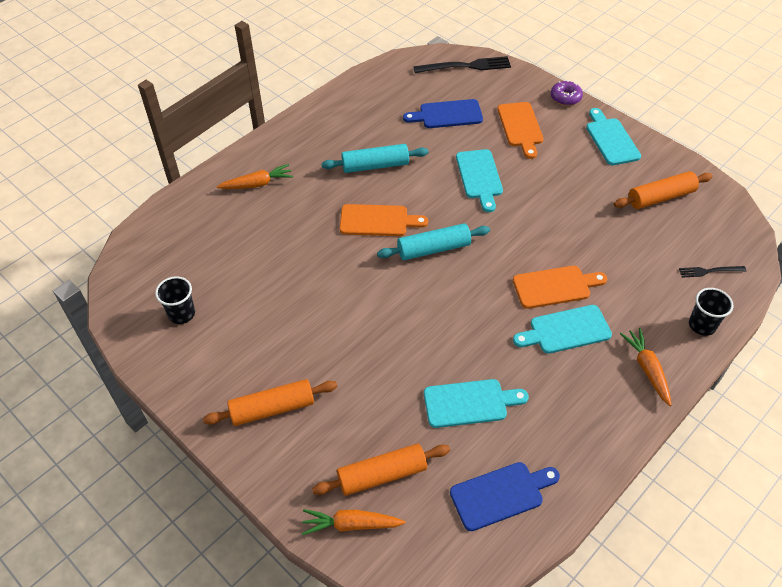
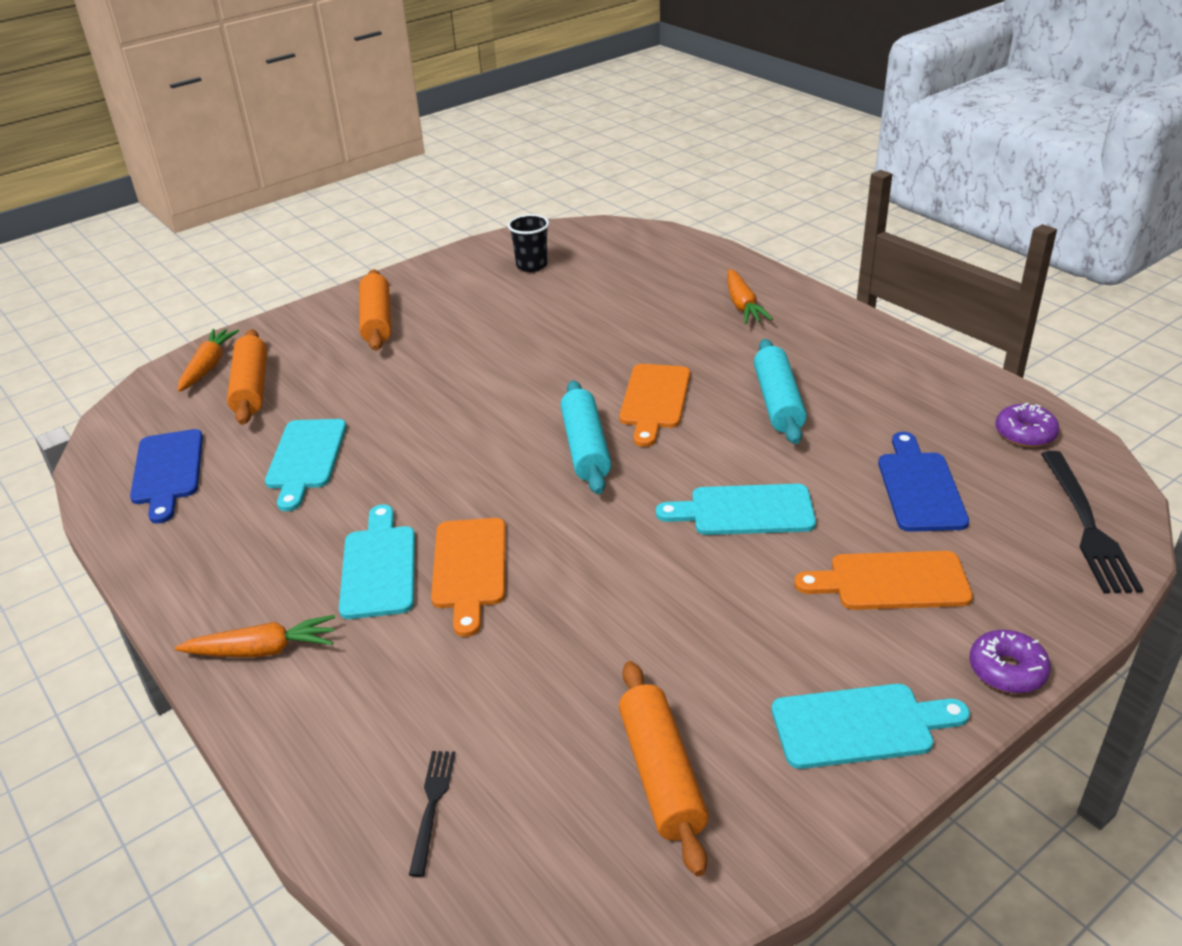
camera: 100 degrees right, 15 degrees down
black cup [689,288,733,336] -> none
none -> purple donut [995,403,1059,447]

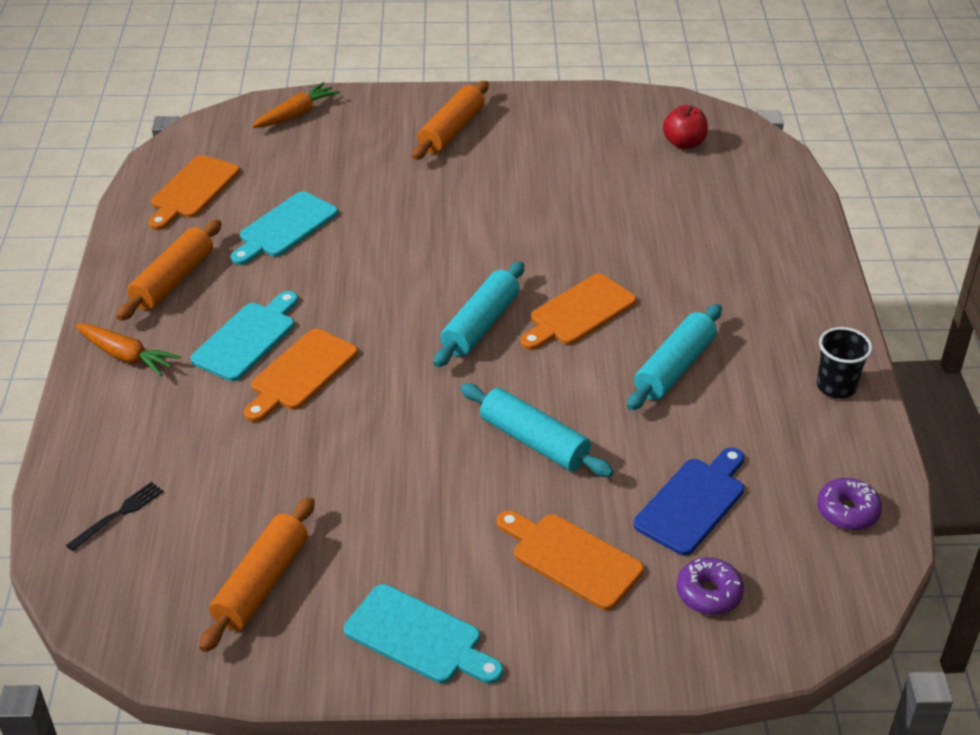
camera: 35 degrees right, 5 degrees up
blue cutting board [130,429,203,523] -> orange cutting board [149,155,240,230]
orange rolling pin [227,329,267,425] -> orange rolling pin moved to [117,219,222,321]
black cup [508,214,549,272] -> black cup moved to [817,327,873,399]
turquoise cutting board [656,484,816,535] -> turquoise rolling pin [460,383,614,477]
orange carrot [727,269,773,324] -> none
purple donut [970,630,1051,693] -> purple donut moved to [677,558,744,615]
black fork [1041,451,1143,594] -> none
none -> red apple [663,105,708,149]

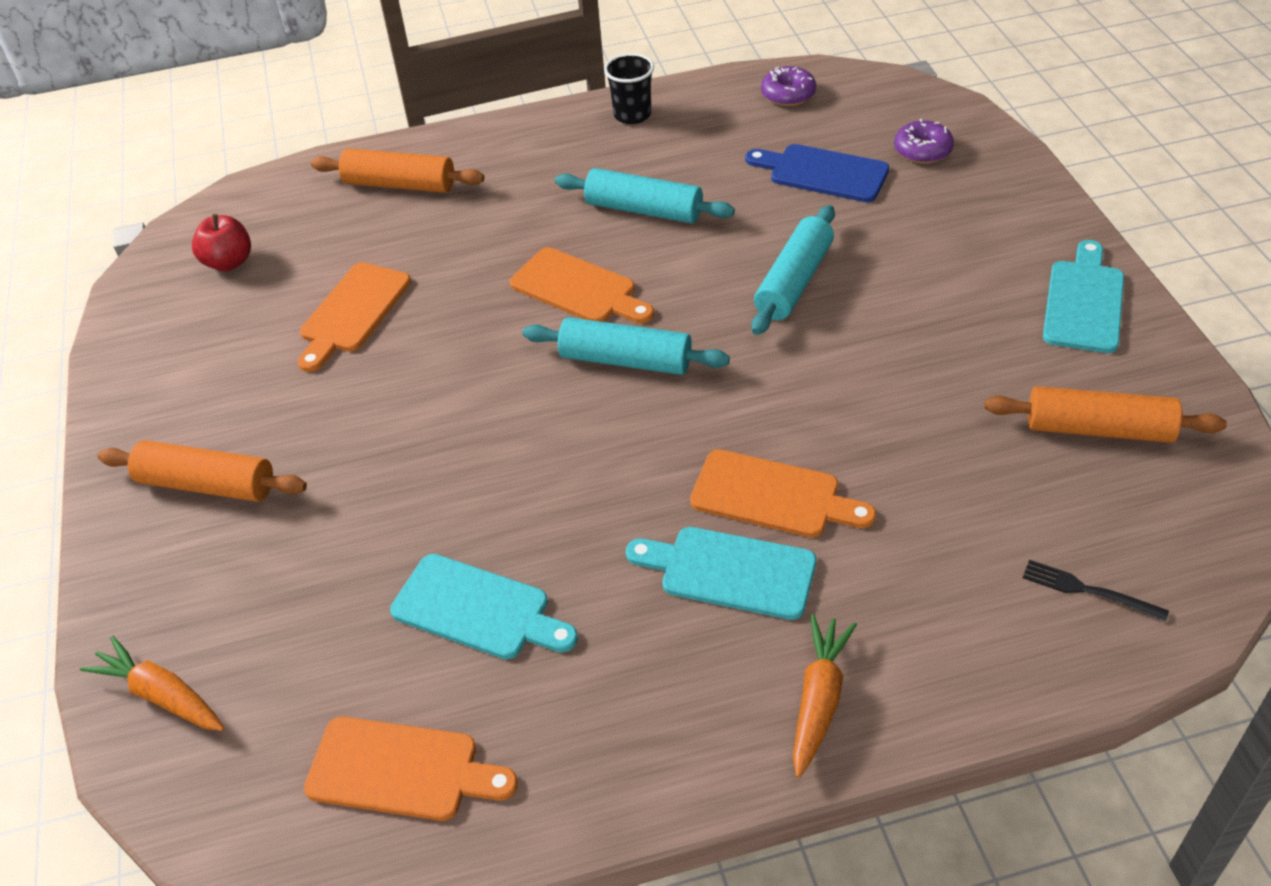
camera: 100 degrees left, 5 degrees up
orange rolling pin [117,219,222,321] -> orange rolling pin moved to [311,148,484,193]
orange cutting board [497,510,644,610] -> orange cutting board moved to [298,262,411,372]

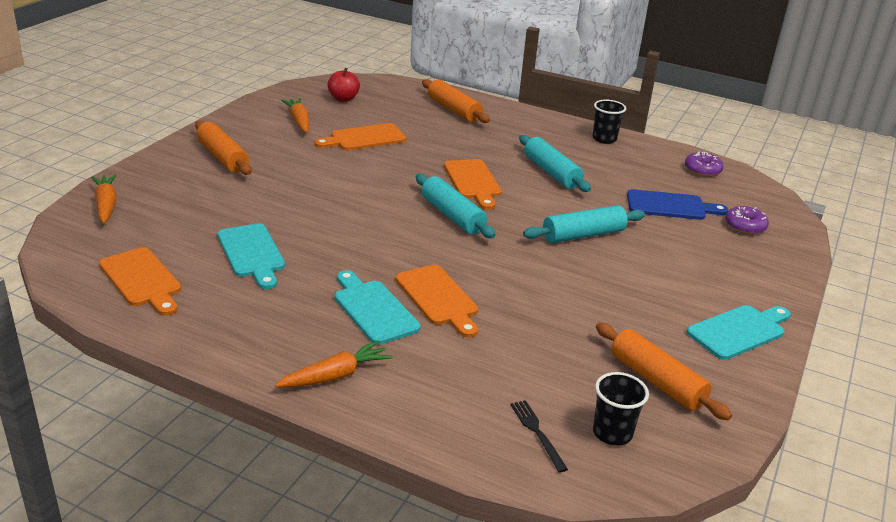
camera: 35 degrees right, 15 degrees down
blue cutting board [745,144,889,202] -> blue cutting board turned 120 degrees clockwise [627,189,728,220]
none -> orange carrot [281,98,309,133]
none -> black cup [593,372,649,446]

